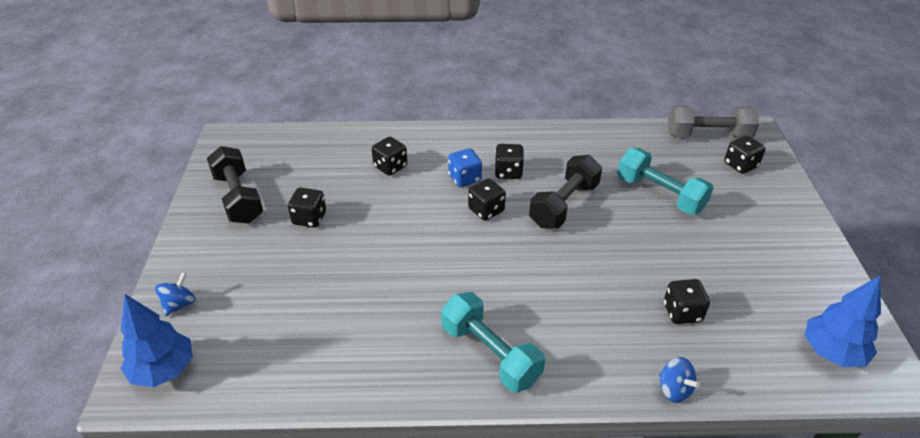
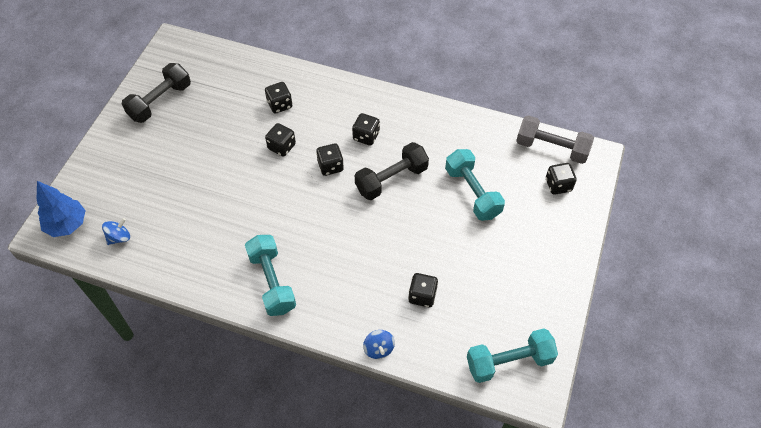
camera: 20 degrees right, 15 degrees up
blue spinning top [155,272,196,316] -> blue spinning top moved to [102,218,130,245]
black dumbbell [207,146,263,223] -> black dumbbell turned 45 degrees clockwise [122,63,191,123]
black dice [288,188,326,227] -> black dice moved to [265,123,296,157]
blue dice [448,148,482,187] -> none
blue tree [805,276,881,367] -> turquoise dumbbell [467,328,558,383]

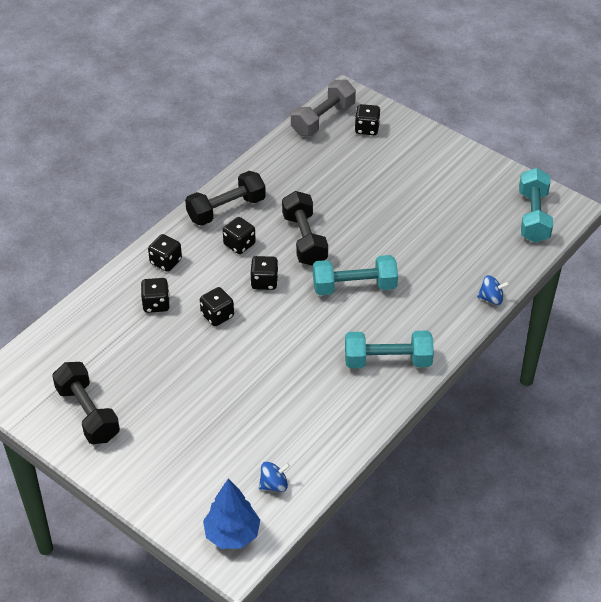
camera: 70 degrees left, 10 degrees down
blue spinning top [102,218,130,245] -> blue spinning top turned 90 degrees clockwise [259,461,290,492]
black dice [408,273,438,308] -> black dice moved to [148,234,182,272]
turquoise dumbbell [445,149,505,221] -> turquoise dumbbell moved to [313,255,398,295]
none -> black dumbbell [185,171,266,226]

